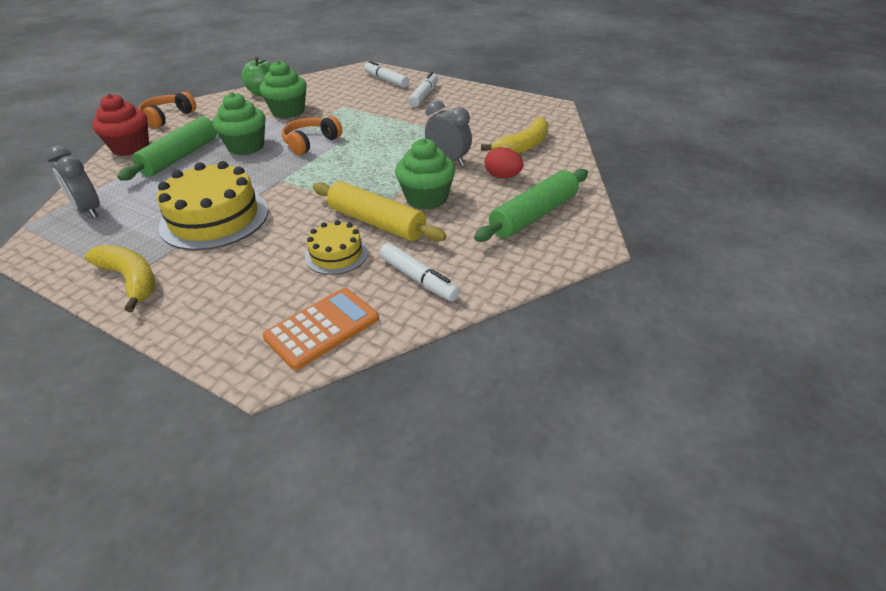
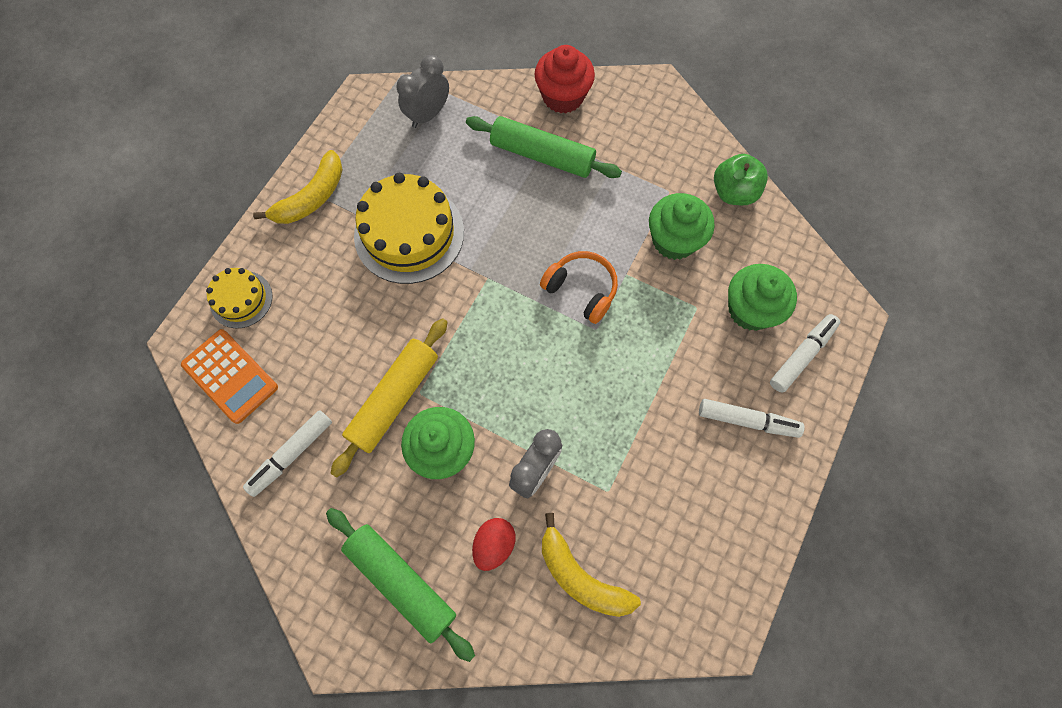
camera: 85 degrees right, 30 degrees up
orange headphones [138,91,196,128] -> none
green cupcake [213,92,266,155] -> green cupcake moved to [728,264,797,331]
yellow cake [305,220,368,275] -> yellow cake moved to [206,268,273,328]

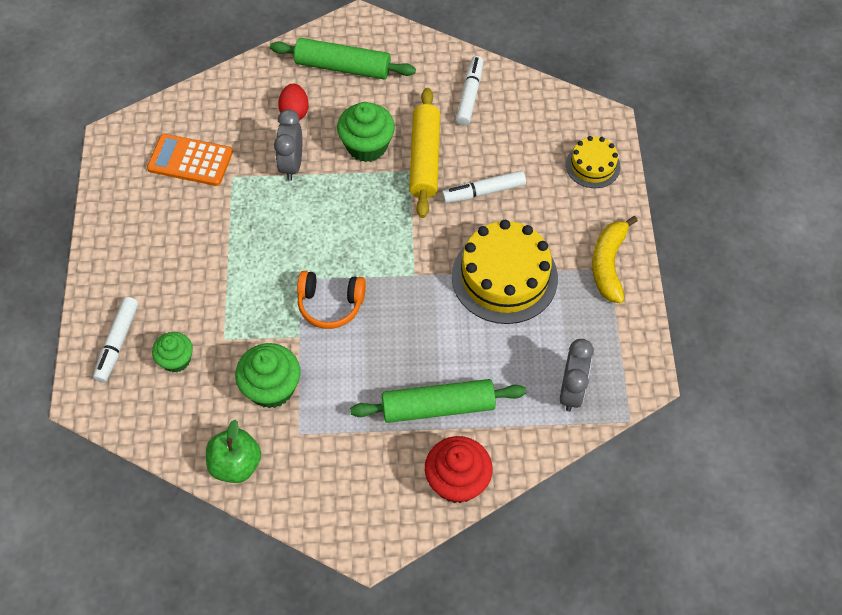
camera: 150 degrees right, 10 degrees down
orange calculator [181,329,278,424] -> orange calculator moved to [147,134,233,186]
yellow banana [542,513,641,617] -> none
white marker [699,399,804,438] -> white marker moved to [442,170,526,203]
green cupcake [728,264,797,331] -> green cupcake [152,332,193,373], size x0.64

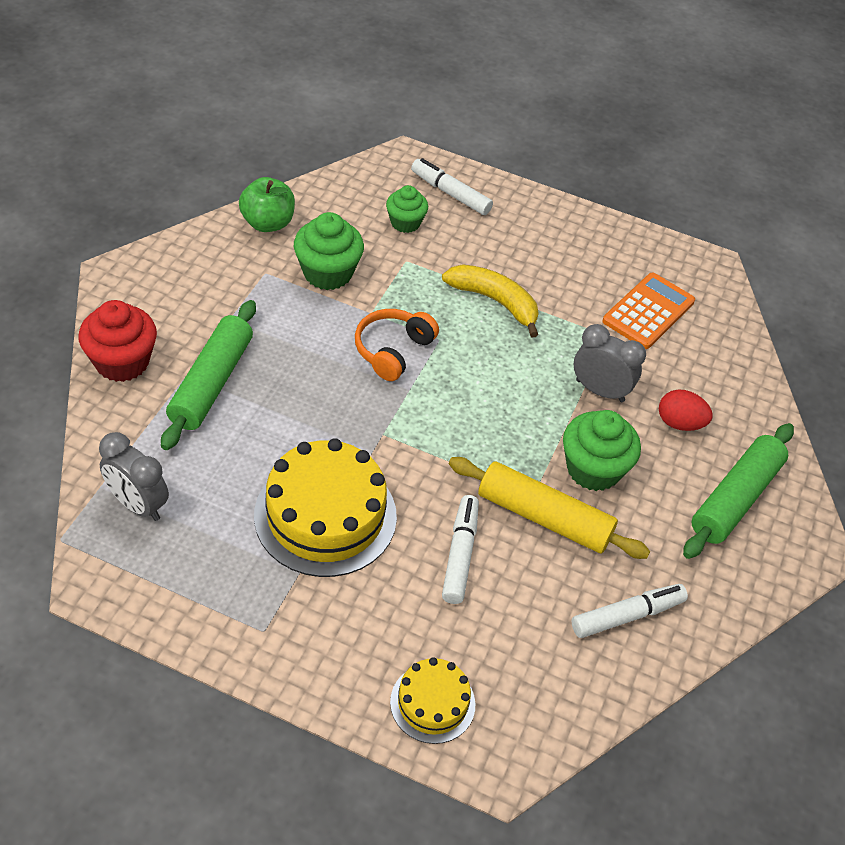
camera: 110 degrees right, 10 degrees down
white marker [456,56,483,126] -> white marker turned 60 degrees counterclockwise [571,584,688,638]
yellow banana [592,216,638,303] -> yellow banana moved to [442,264,539,337]

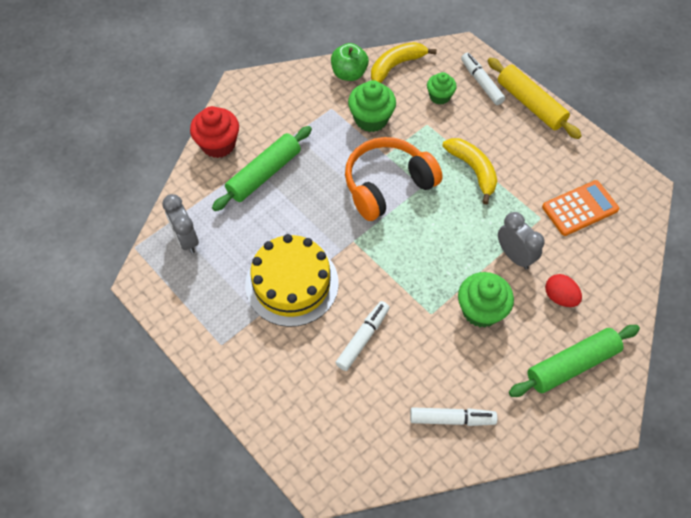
camera: 30 degrees right, 10 degrees up
orange headphones [355,309,439,381] -> orange headphones [345,137,443,221], size x1.63
yellow cake [390,657,475,744] -> none
yellow rolling pin [449,457,650,559] -> yellow rolling pin moved to [488,58,582,139]
none -> yellow banana [371,42,437,83]

